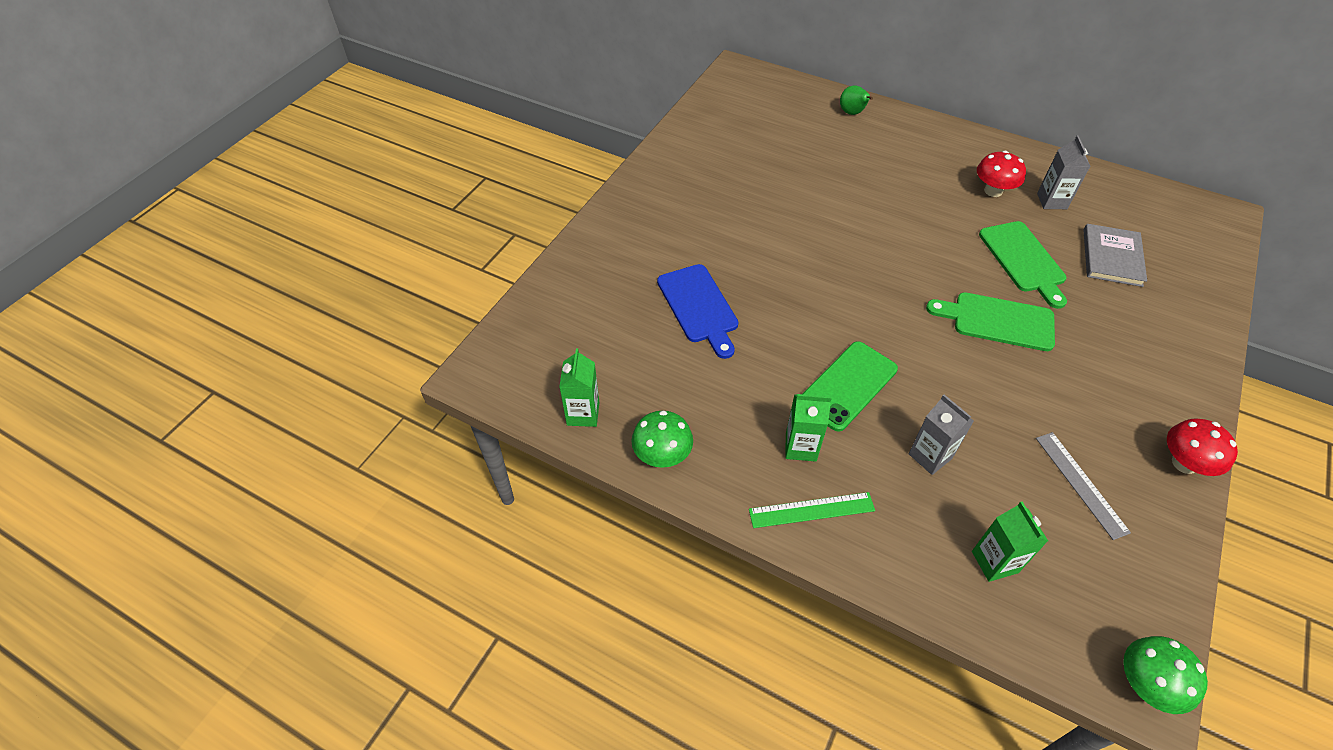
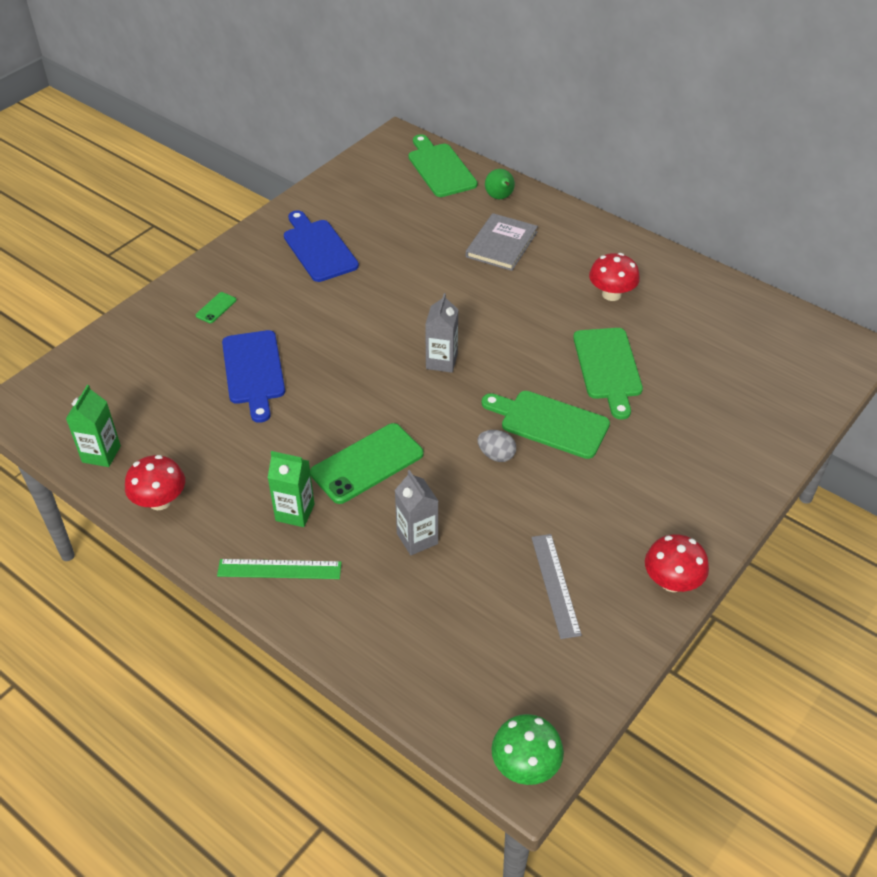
camera: 10 degrees right, 5 degrees down
green mushroom [631,411,693,468] -> red mushroom [125,455,185,510]
green carton [972,502,1048,582] -> none
grey carton [1037,136,1090,209] -> grey carton moved to [425,293,458,373]
grey book [1083,224,1147,287] -> grey book moved to [466,213,538,271]
none -> green phone [196,292,237,323]
none -> blue cutting board [284,210,359,282]
none -> green cutting board [408,134,477,197]
none -> grey egg [477,430,516,462]

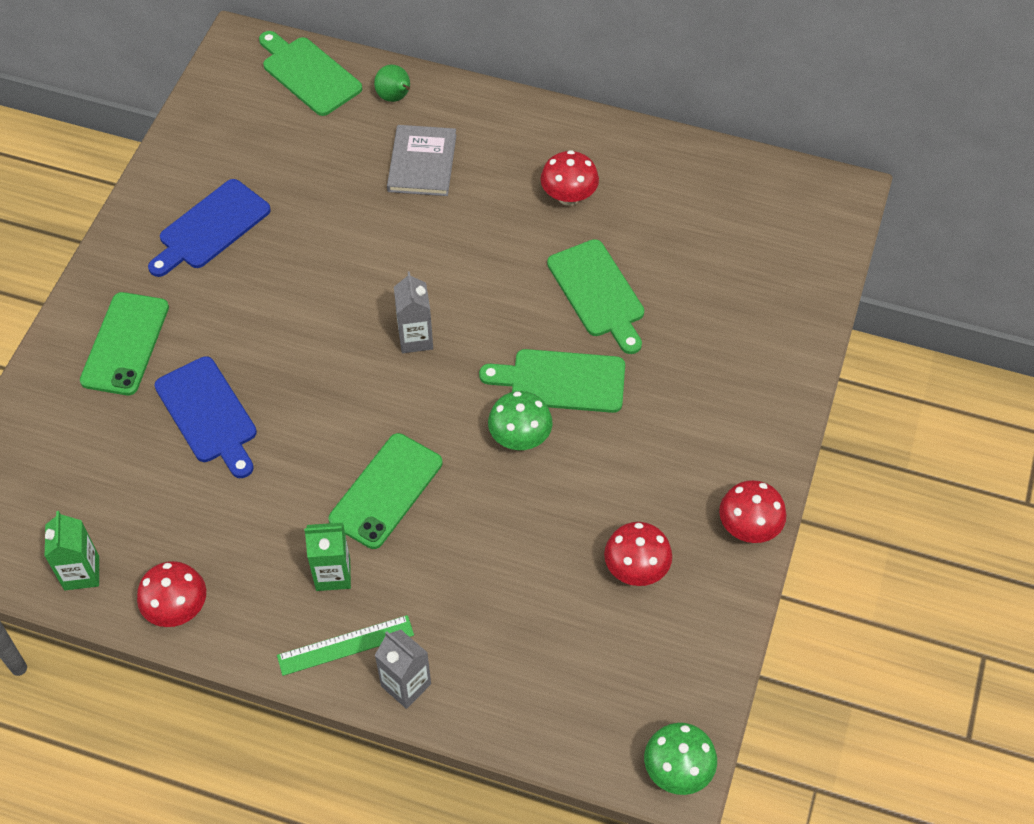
camera: 20 degrees left, 10 degrees up
green phone [196,292,237,323] -> green phone [80,292,169,395], size x2.24
blue cutting board [284,210,359,282] -> blue cutting board turned 90 degrees counterclockwise [148,179,271,277]
grey carton [395,470,438,555] -> grey carton moved to [375,630,431,709]
grey egg [477,430,516,462] -> green mushroom [488,391,553,450]
grey ruler [531,534,582,639] -> red mushroom [604,522,672,586]

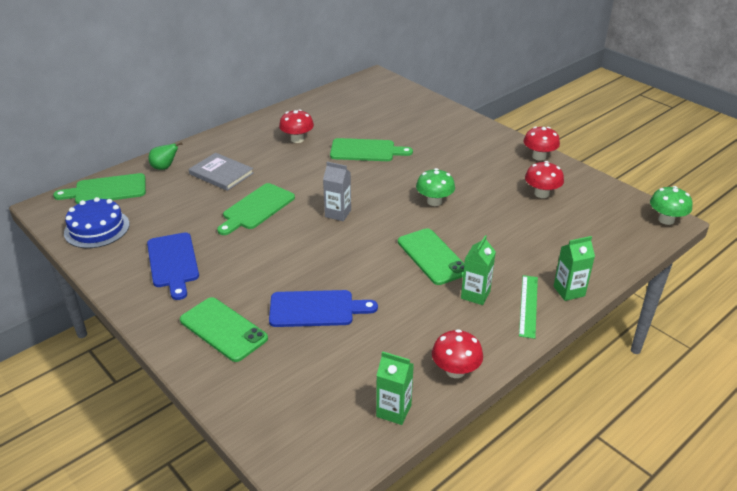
camera: 60 degrees left, 20 degrees down
grey carton [375,630,431,709] -> green carton [553,236,595,301]
green cutting board [479,349,625,413] -> green cutting board moved to [217,183,295,235]
none -> blue cake [64,197,130,248]

